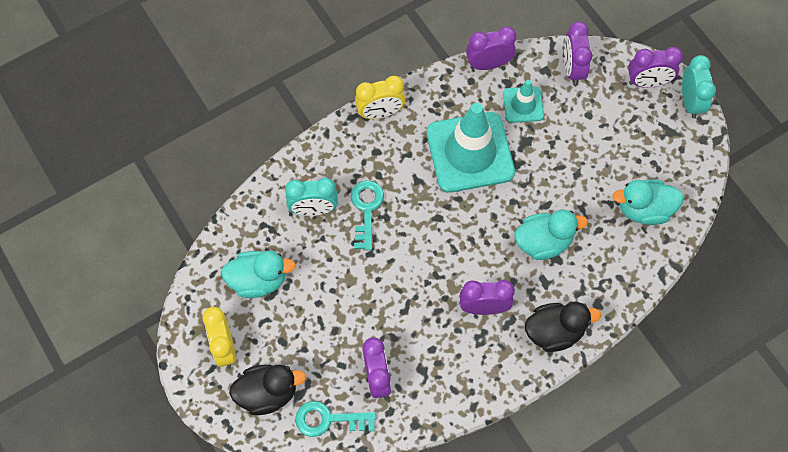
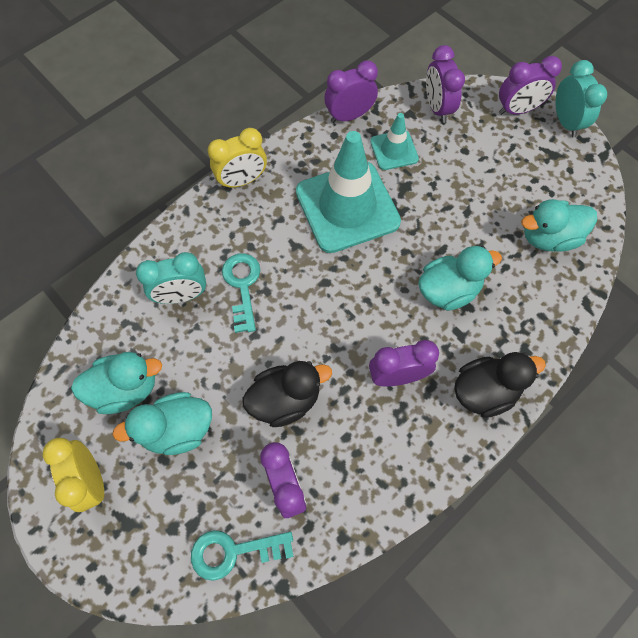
camera: 10 degrees left, 0 degrees up
black duck [229,365,306,415] -> black duck moved to [243,361,332,427]
none -> turquoise duck [113,392,212,455]

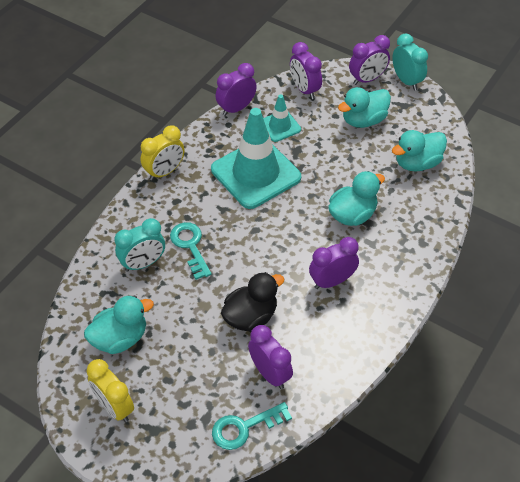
camera: 15 degrees left, 15 degrees down
turquoise duck [113,392,212,455] -> turquoise duck moved to [338,87,391,128]
black duck [454,352,546,418] -> none

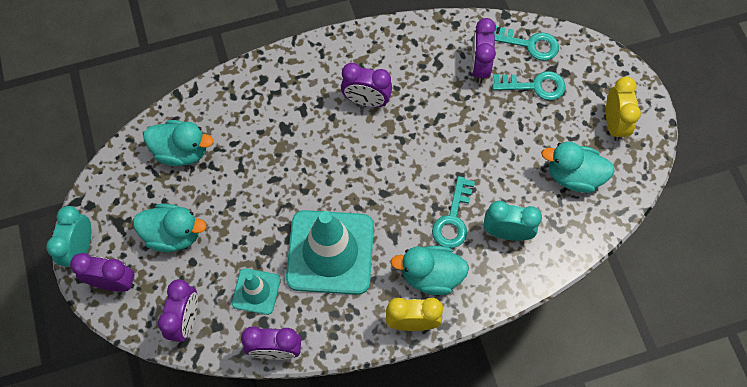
camera: 140 degrees left, 15 degrees up
black duck [221,272,285,332] -> none
turquoise duck [328,171,385,226] -> turquoise duck moved to [391,246,469,295]
none -> turquoise key [492,71,566,100]

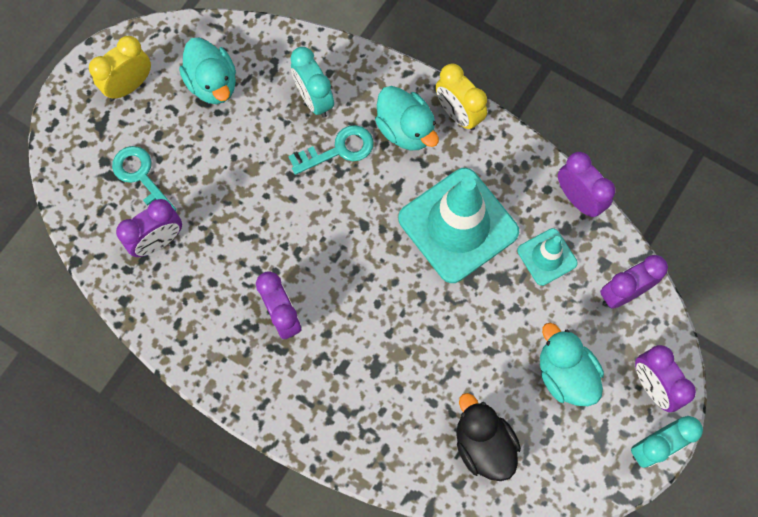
camera: 130 degrees left, 5 degrees up
turquoise duck [143,120,213,166] -> black duck [456,393,521,481]
turquoise key [494,26,559,61] -> none

